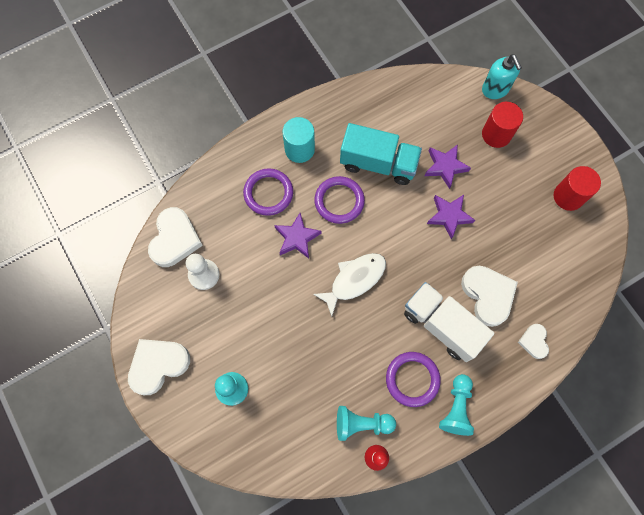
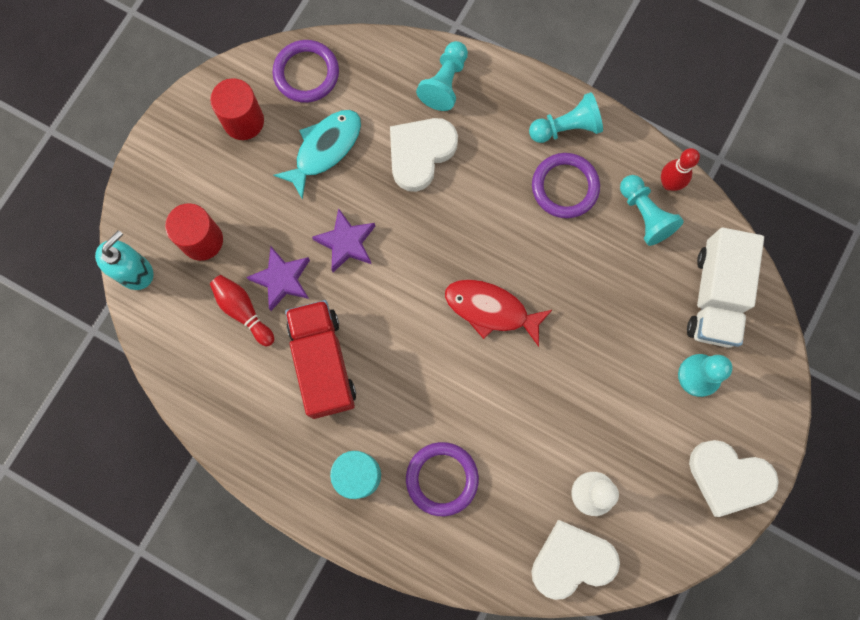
camera: 120 degrees left, 5 degrees up
purple star [274,213,321,258] -> none
white fish [313,253,386,317] -> red fish [445,279,552,347]
purple ring [314,176,365,224] -> purple ring moved to [272,40,339,103]
turquoise truck [340,123,422,185] -> red truck [285,300,356,419]
white truck [404,282,494,362] -> white truck moved to [687,228,764,348]
white heart [518,324,549,359] -> turquoise pawn [416,41,468,111]
none -> red bowling pin [210,275,274,346]
none -> turquoise fish [273,110,361,200]

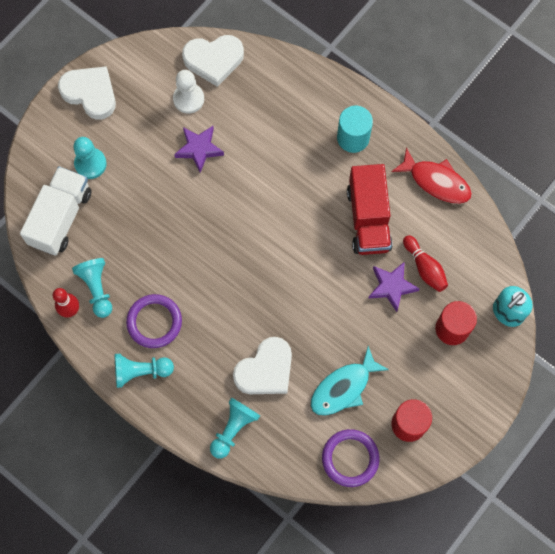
camera: 170 degrees left, 5 degrees down
purple star [312,208,375,272] -> purple star moved to [174,126,224,173]
purple ring [406,442,479,516] -> none
red fish [445,279,552,347] -> red fish moved to [391,147,472,204]

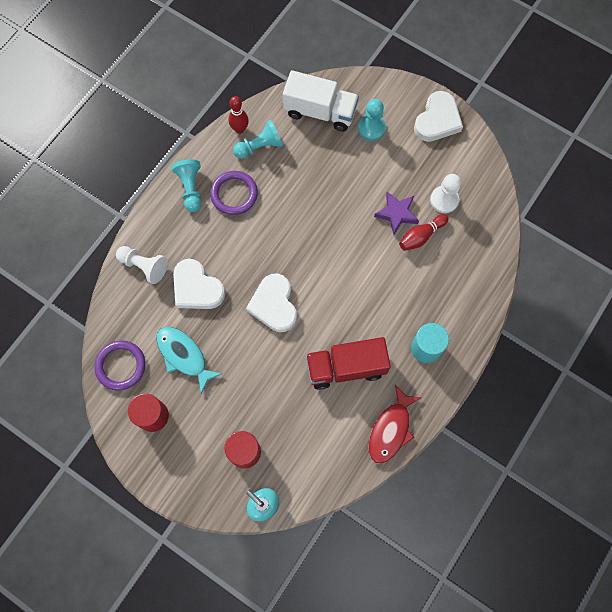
camera: 85 degrees right, 0 degrees up
white heart [182,35,244,87] -> white heart moved to [246,274,297,332]
turquoise pawn [210,398,260,458] -> white pawn [116,246,168,284]
purple star [368,262,420,312] -> none
red bowling pin [403,235,448,292] -> red bowling pin moved to [399,214,448,251]

